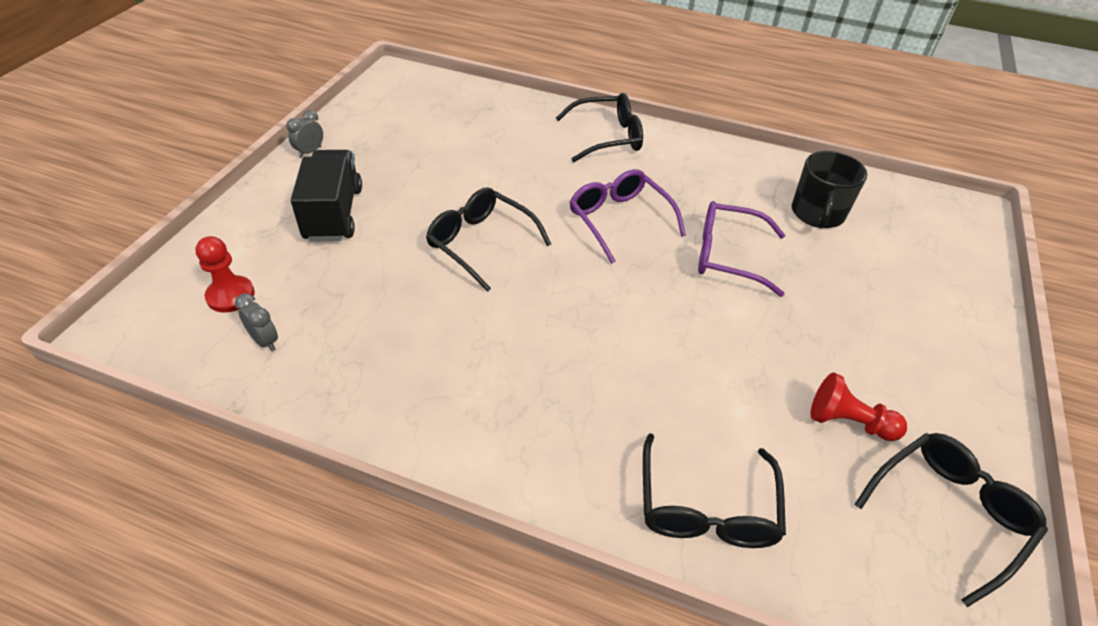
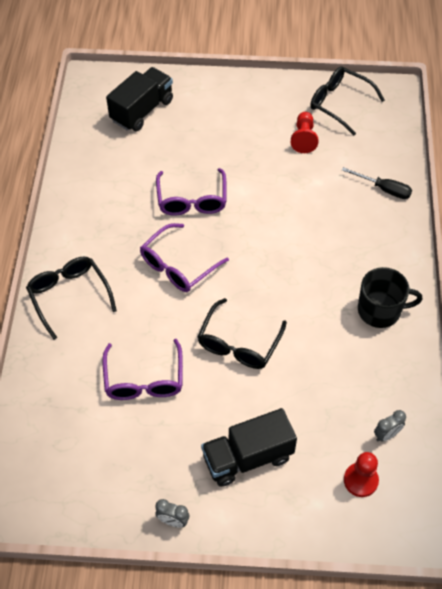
camera: 105 degrees left, 10 degrees up
grey clock [235,293,278,351] -> grey clock turned 150 degrees counterclockwise [374,410,406,441]
black glasses [643,433,786,548] -> black screwdriver [342,167,412,199]
black mug [792,151,868,229] -> black mug moved to [358,267,423,328]
none -> purple glasses [103,339,183,400]
none -> black truck [106,67,173,131]

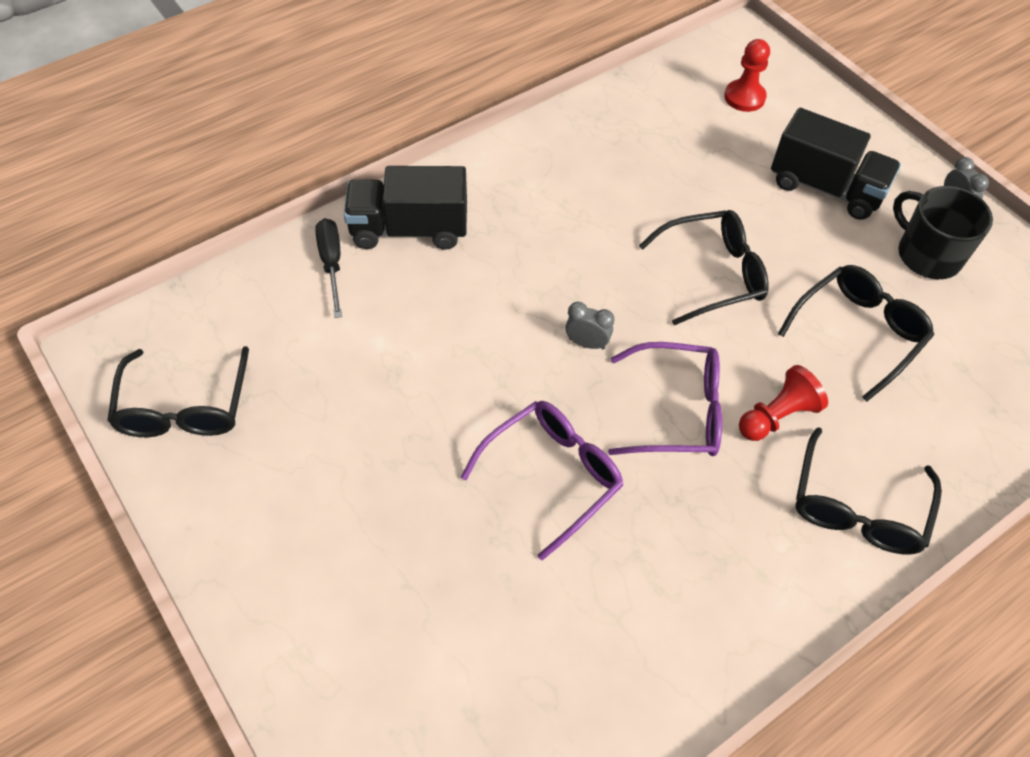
camera: 130 degrees left, 0 degrees up
purple glasses [103,339,183,400] -> black glasses [778,265,934,402]
black truck [106,67,173,131] -> black truck moved to [344,166,467,250]
red pawn [291,112,318,153] -> red pawn moved to [739,365,828,441]
black mug [358,267,423,328] -> black mug moved to [893,186,993,279]
grey clock [374,410,406,441] -> grey clock moved to [565,302,615,349]

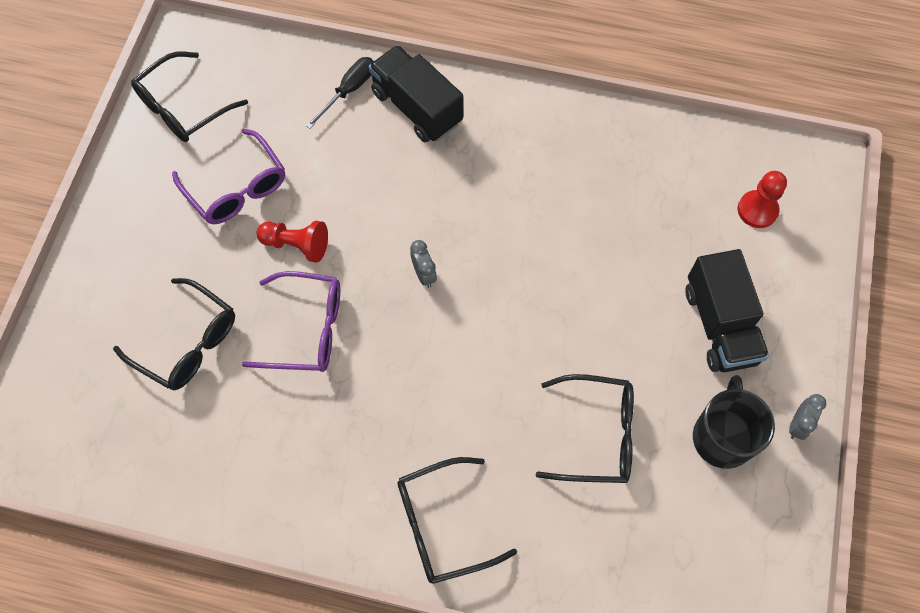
camera: 50 degrees right, 10 degrees up
purple glasses [608,342,722,456] -> purple glasses moved to [172,129,285,224]
black glasses [639,210,769,325] -> black glasses moved to [113,278,235,390]
red pawn [739,365,828,441] -> red pawn moved to [257,221,328,263]

